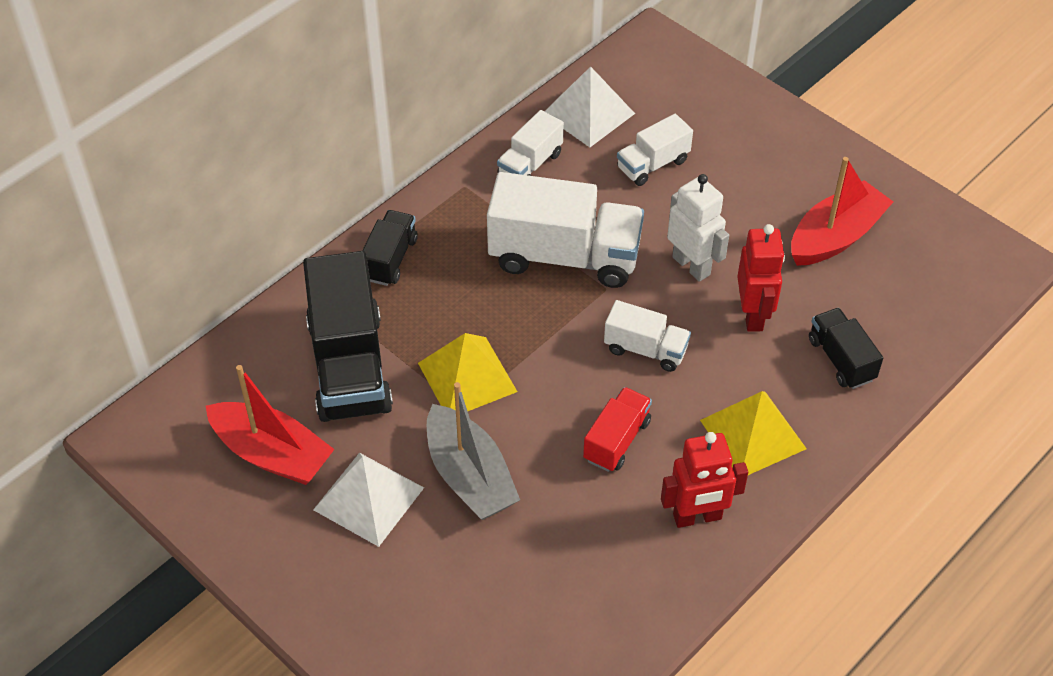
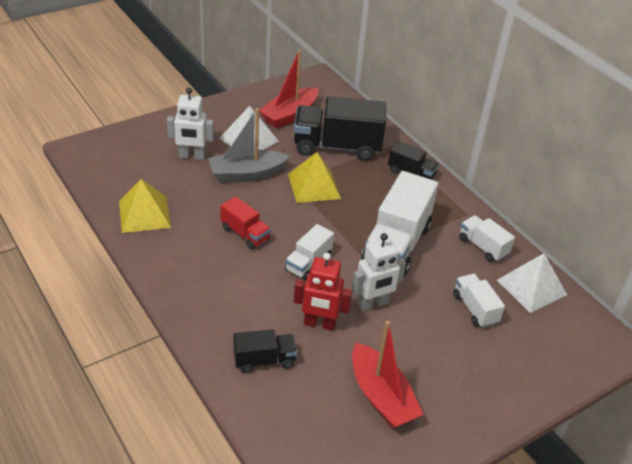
camera: 100 degrees right, 10 degrees down
red robot [661,432,748,528] -> none
yellow pyramid [700,391,807,475] -> yellow pyramid moved to [119,179,171,233]
none -> white robot [167,88,214,160]

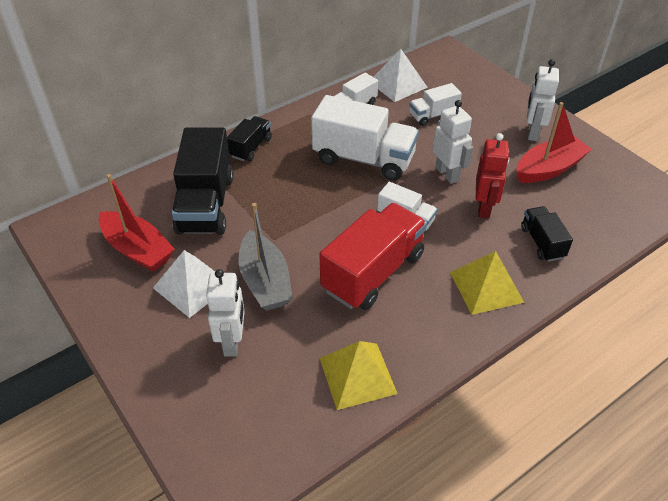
camera: 90 degrees left, 5 degrees up
red truck [220,196,271,250] -> red truck [320,203,427,310], size x1.91
yellow pyramid [288,152,341,203] -> yellow pyramid moved to [450,251,524,315]
none -> white robot [527,59,559,141]

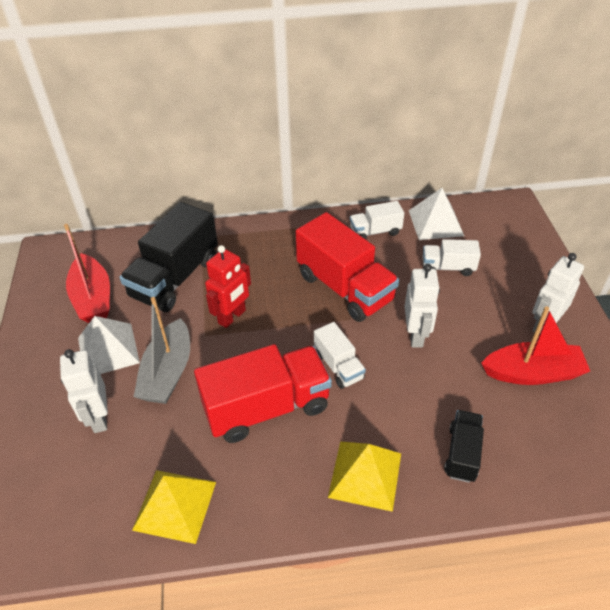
camera: 30 degrees right, 0 degrees up
white robot [206,269,245,357] -> white robot turned 135 degrees clockwise [60,349,108,433]
black truck [227,116,272,161] -> none
white truck [311,95,419,181] -> red truck [296,212,399,322]
red robot [476,133,509,218] -> red robot moved to [205,245,251,328]

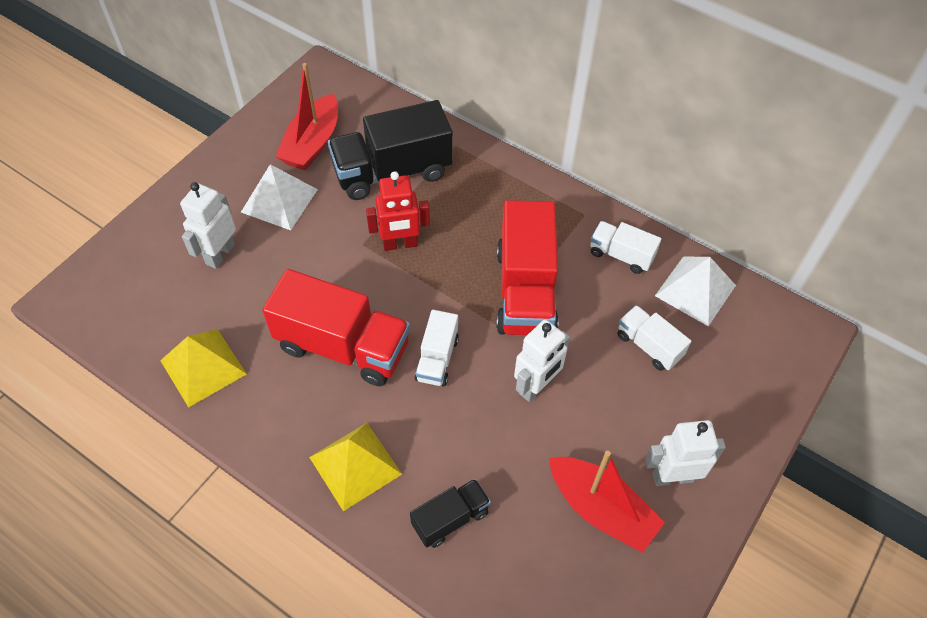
camera: 40 degrees right, 10 degrees up
grey boat [134,297,190,404] -> none

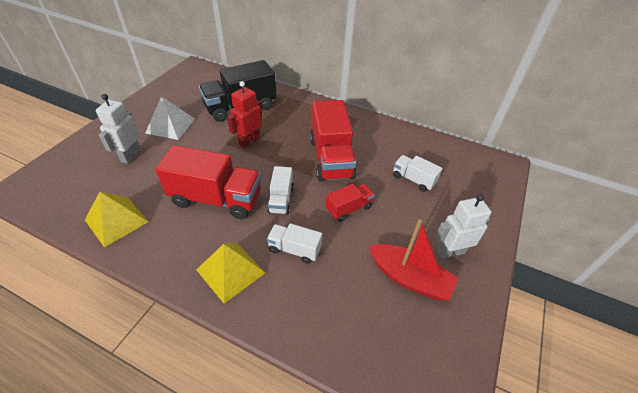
camera: 10 degrees left, 10 degrees down
red boat [275,63,338,170] -> none
red robot [366,171,430,251] -> red robot turned 150 degrees clockwise [227,81,262,148]
black truck [410,479,491,548] -> none
white robot [514,319,570,402] -> red truck [326,183,375,222]
white truck [590,221,661,274] -> white truck moved to [267,223,322,264]
white pyramid [655,256,736,326] -> none

